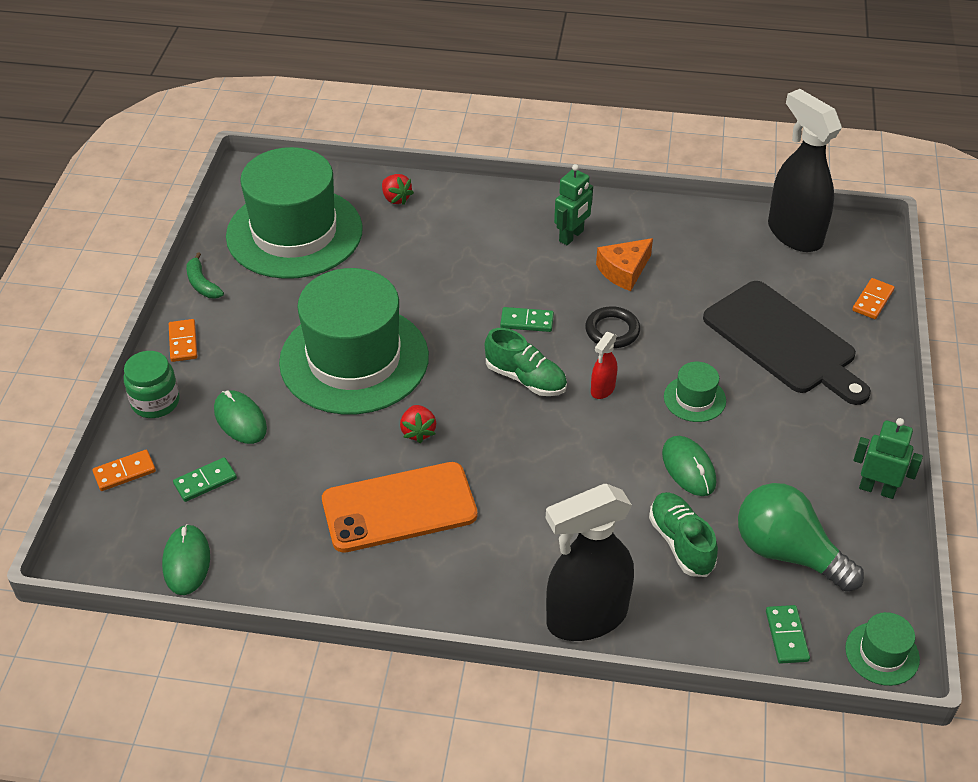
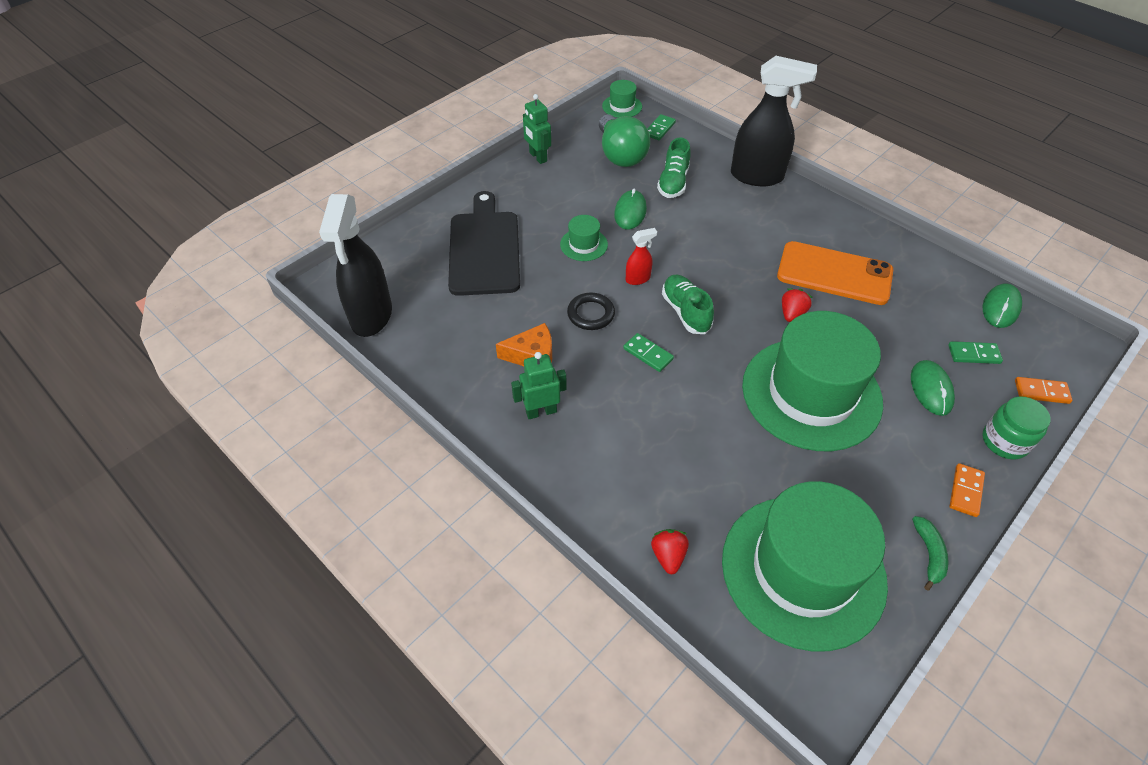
camera: 145 degrees left, 5 degrees up
orange domino [852,278,895,319] -> none

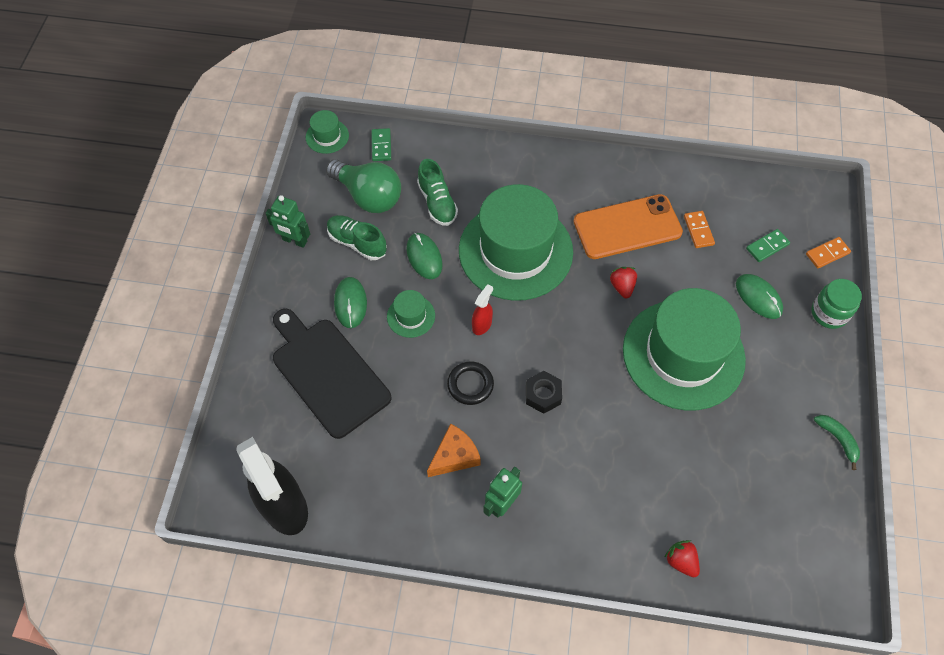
camera: 35 degrees left, 10 degrees up
green domino [623,333,674,372] -> black nut [526,371,562,414]
green shoe [662,275,714,334] -> green shoe moved to [327,215,387,260]
green hat [722,481,888,652] -> green hat moved to [459,184,573,301]
black spray bottle [731,56,817,186] -> none
orange domino [949,463,985,517] -> orange domino moved to [684,211,715,248]
green mouse [983,283,1022,328] -> green mouse moved to [334,277,367,328]

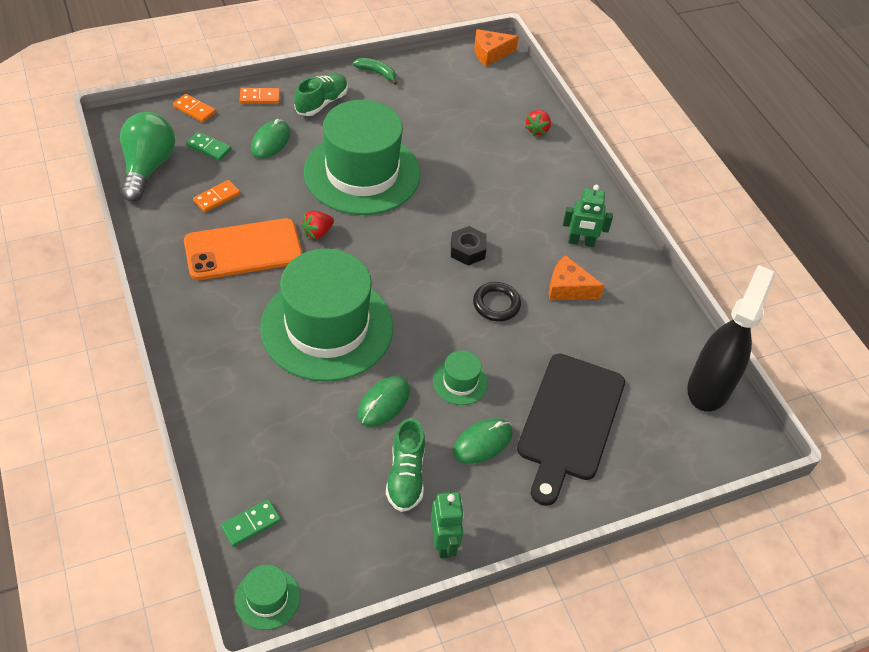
camera: 125 degrees left, 10 degrees down
green light bulb [326,159,401,213] -> green light bulb moved to [120,112,175,202]
green shoe [417,159,458,226] -> green shoe moved to [294,73,348,116]
red spray bottle [472,284,493,335] -> none
orange phone [574,194,683,259] -> orange phone turned 60 degrees counterclockwise [184,218,303,280]
green jar [811,279,862,329] -> orange domino [240,88,280,104]
green banana [814,415,860,470] -> green banana turned 90 degrees clockwise [353,58,397,85]
none -> orange cheese [474,29,519,66]

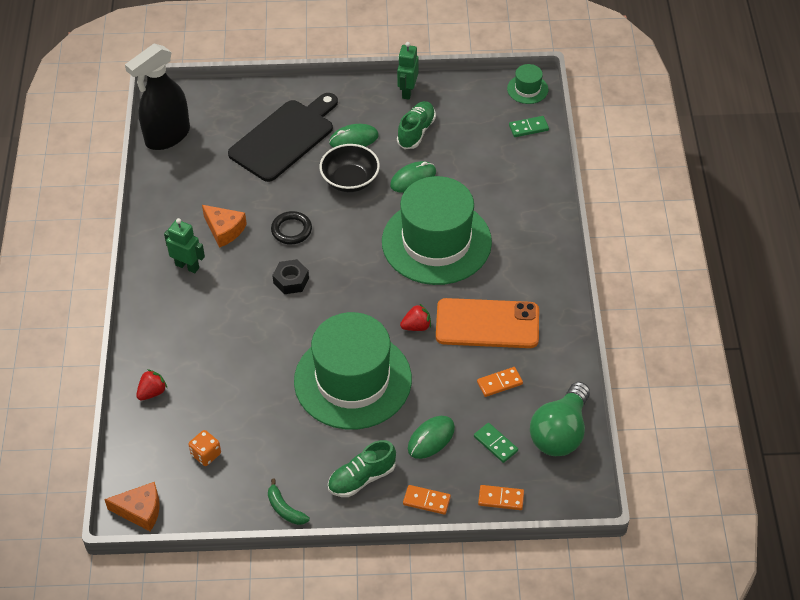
camera: 155 degrees left, 0 degrees up
orange domino [173,94,216,122] -> orange domino turned 45 degrees counterclockwise [478,485,524,510]
green hat [433,350,488,405] -> black bowl [320,144,380,192]
none -> orange dice [188,430,221,466]

